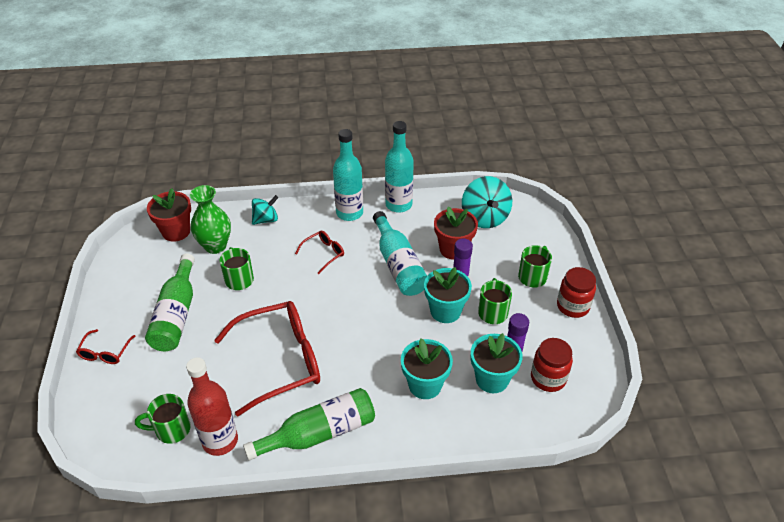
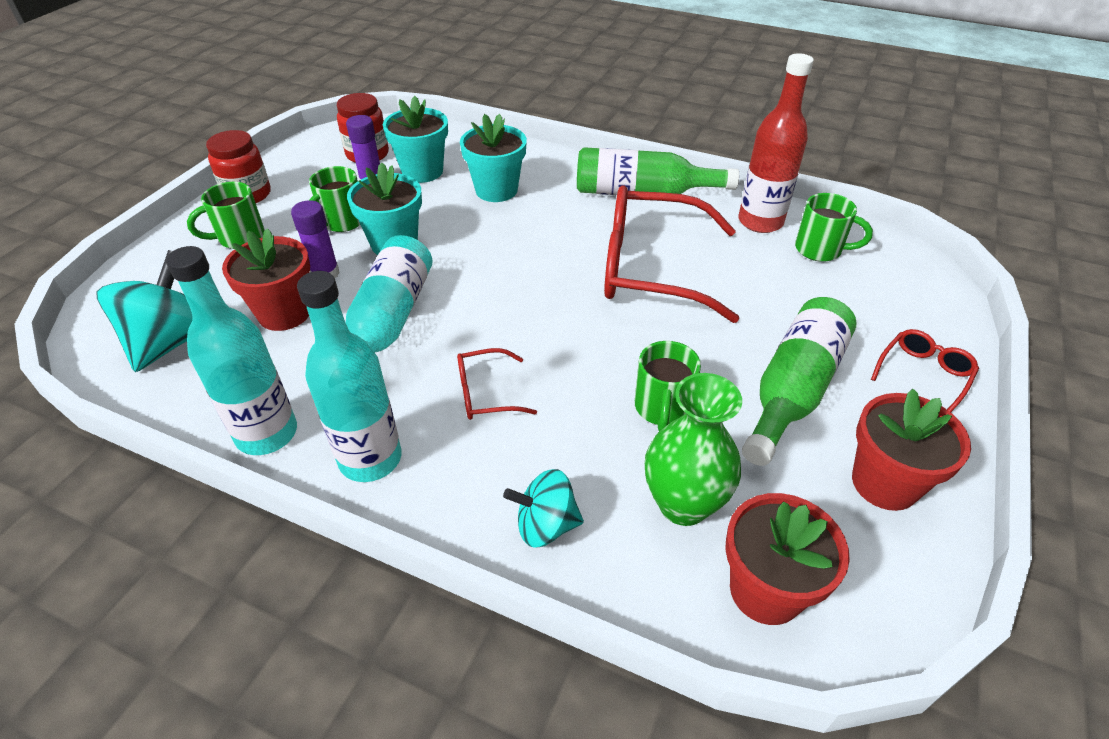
camera: 150 degrees left, 0 degrees up
none -> red flower pot [852,389,971,511]

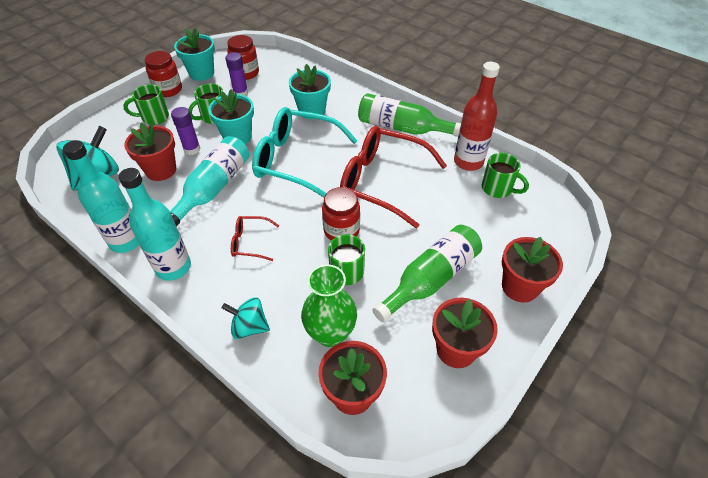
camera: 15 degrees right, 5 degrees up
turquoise flower pot [383,96,448,183] -> turquoise flower pot moved to [174,28,215,81]
red glasses [871,329,979,412] -> red flower pot [502,237,563,303]
none -> turquoise glasses [252,107,357,197]
none -> red jar [322,187,360,241]

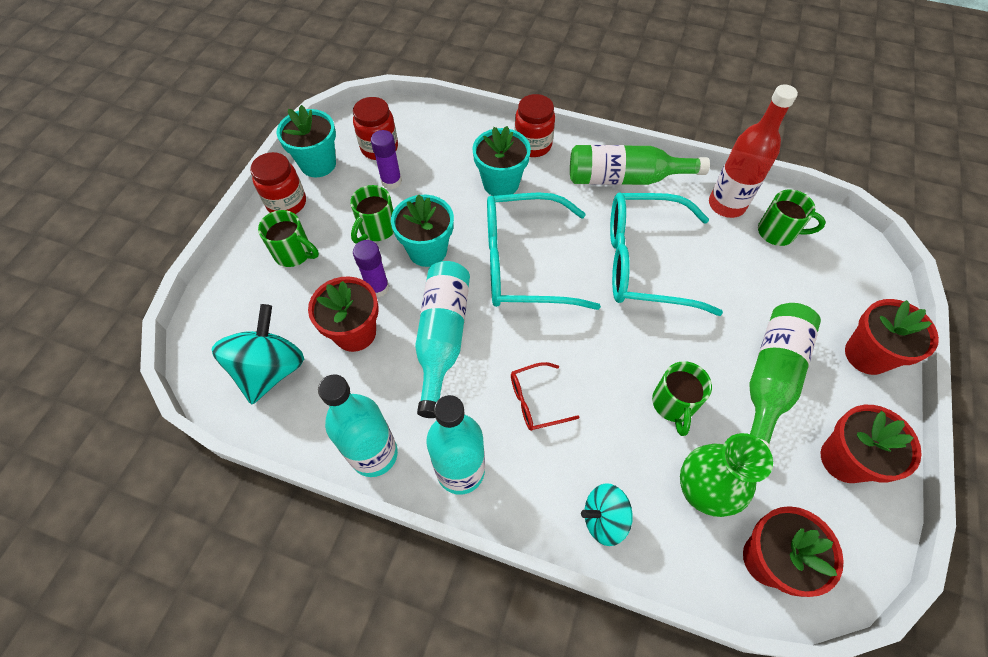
camera: 20 degrees left, 10 degrees up
green mug [123,84,169,125] -> green mug turned 120 degrees counterclockwise [258,210,319,267]
red jar [322,187,360,241] -> red jar moved to [515,94,555,157]
red glasses [340,126,447,228] -> turquoise glasses [610,192,723,316]

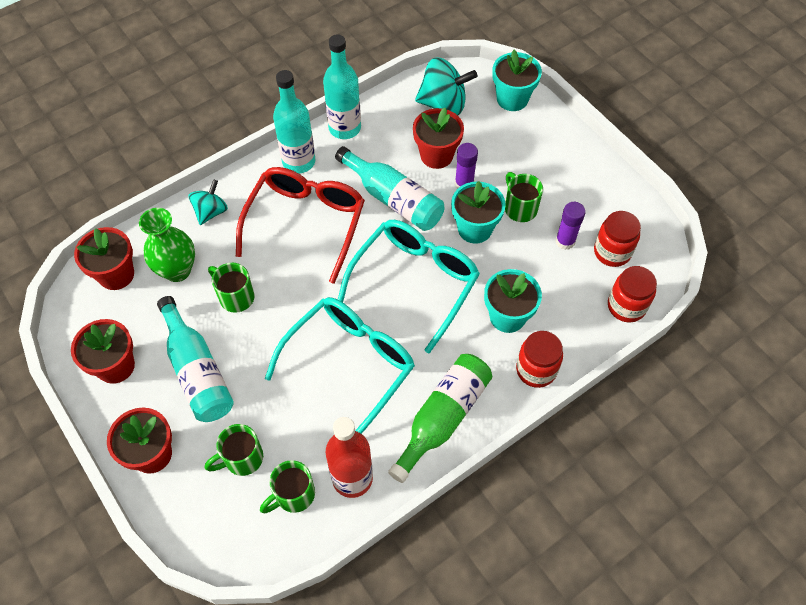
camera: 125 degrees right, 0 degrees up
turquoise spinning top [212,304,304,404] -> turquoise spinning top turned 45 degrees counterclockwise [415,57,477,115]
red jar [250,152,306,214] -> red jar moved to [608,266,657,323]
green mug [258,210,319,267] -> green mug moved to [205,424,263,476]
turquoise flower pot [276,105,336,177] -> turquoise flower pot moved to [492,50,542,111]
red glasses [511,362,580,431] -> red glasses [236,167,365,284], size x2.22
green bottle [749,303,821,450] -> turquoise bottle [157,296,234,422]

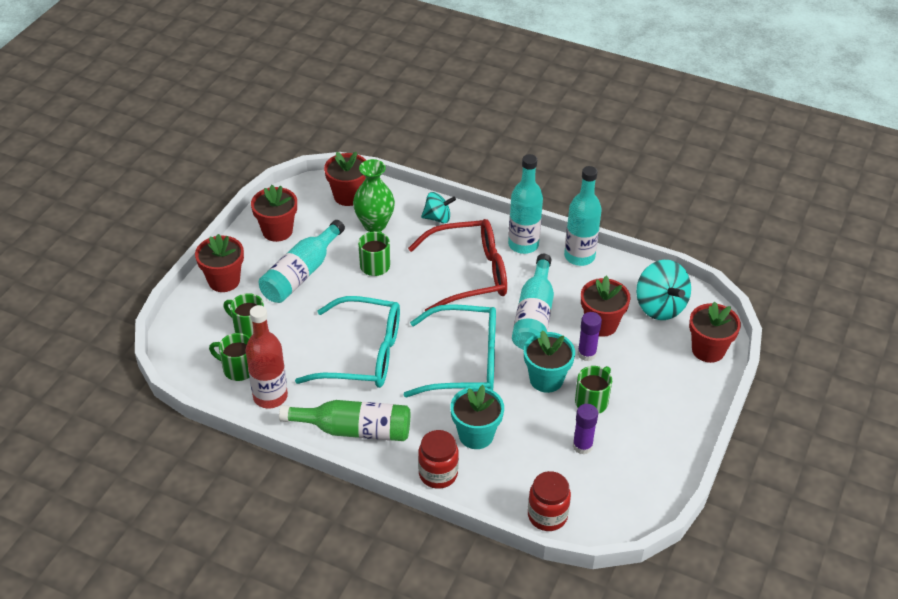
camera: 60 degrees right, 15 degrees down
turquoise flower pot [492,50,542,111] -> red flower pot [689,302,741,363]
red jar [594,211,641,267] -> none

